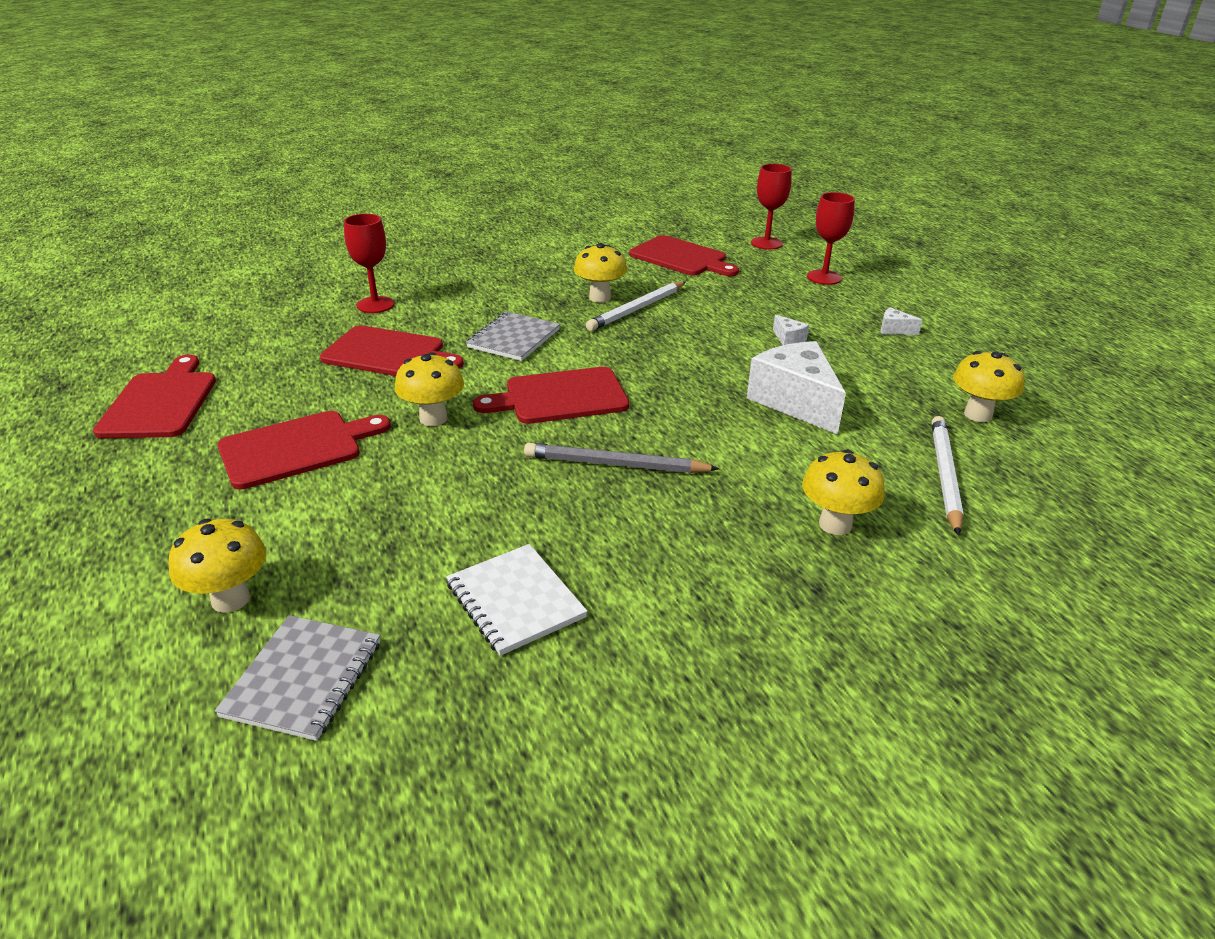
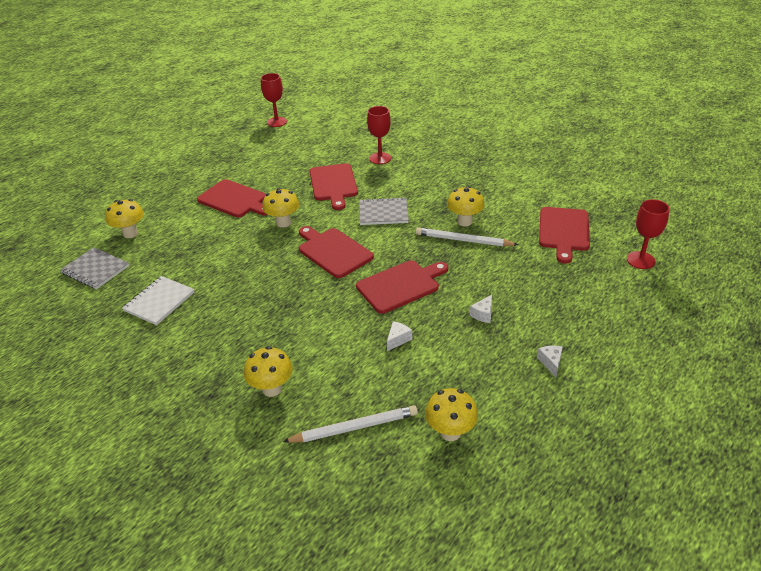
camera: 65 degrees right, 5 degrees up
red cutting board [93,355,216,438] -> red cutting board moved to [356,260,448,314]
grey notebook [215,615,380,741] -> grey notebook turned 45 degrees clockwise [60,247,129,289]
grey pencil [524,443,719,473] -> none
white cheese [747,341,846,435] -> white cheese [387,321,412,351], size x0.42
red goblet [807,192,855,285] -> red goblet moved to [261,73,287,127]

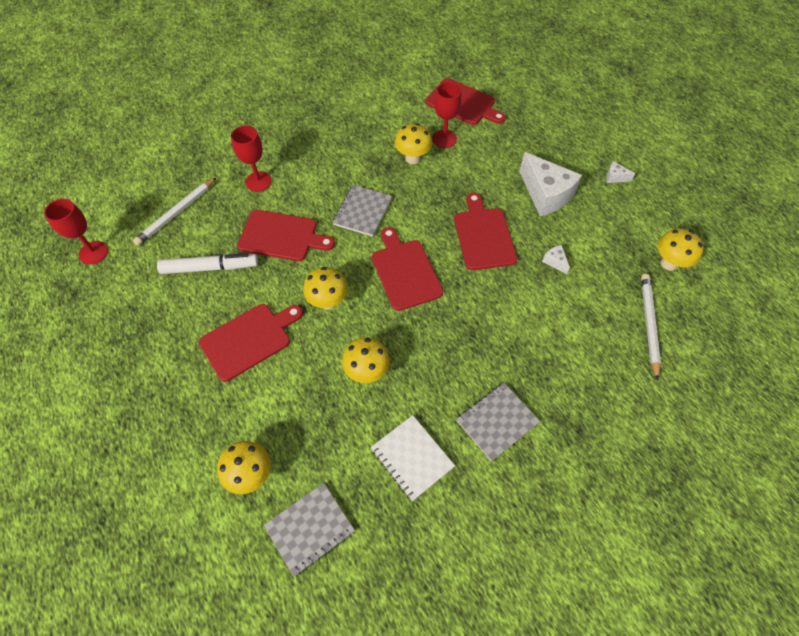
camera: 70 degrees left, 20 degrees up
yellow mushroom [244,346,293,397] -> yellow mushroom moved to [342,337,390,383]
red cutting board [299,226,374,278] -> red cutting board turned 90 degrees clockwise [372,227,443,311]
white pencil [416,227,518,247] -> white pencil moved to [133,177,217,246]
white cheese [470,295,492,323] -> white cheese [519,152,582,216], size x2.38
red goblet [627,199,670,269] -> red goblet moved to [432,82,462,148]
none -> white marker [157,253,258,274]
none -> grey notebook [456,383,540,461]

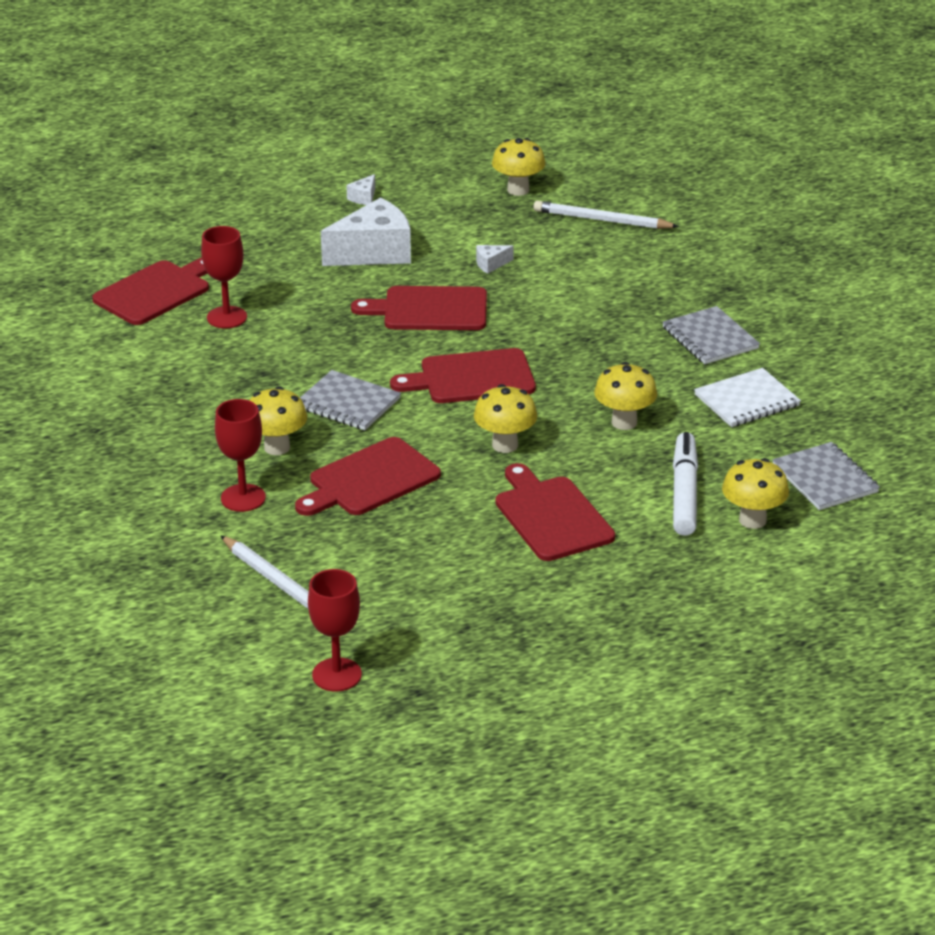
camera: 80 degrees left, 25 degrees down
white marker [157,253,258,274] -> white marker moved to [673,432,698,536]
red cutting board [237,210,335,261] -> red cutting board turned 150 degrees counterclockwise [295,437,441,516]
yellow mushroom [395,123,432,164] -> yellow mushroom moved to [249,386,307,455]

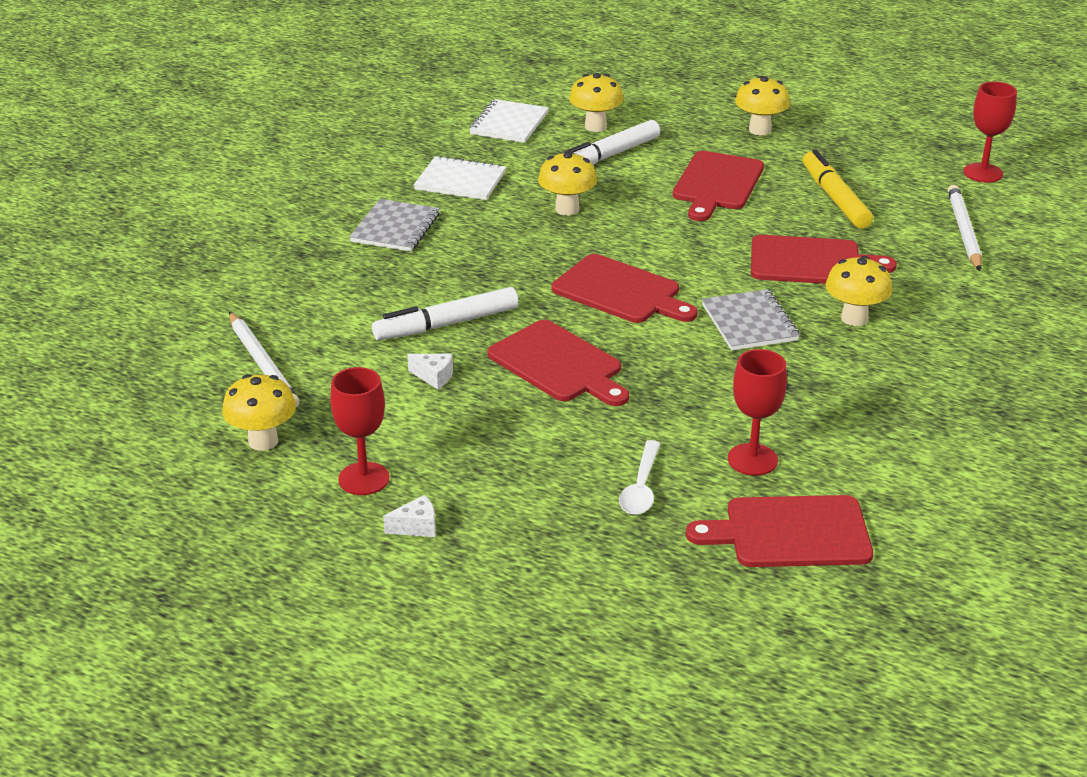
camera: 135 degrees left, 0 degrees up
red goblet [215,399,266,512] -> red goblet moved to [330,367,389,495]
white cheese [321,197,411,266] -> none
yellow mushroom [474,384,537,453] -> yellow mushroom moved to [735,76,790,135]
grey notebook [772,442,880,510] -> white notebook [469,99,549,143]
none -> white marker [372,287,519,340]
none -> white spoon [619,440,661,515]
none -> yellow marker [803,150,873,229]

